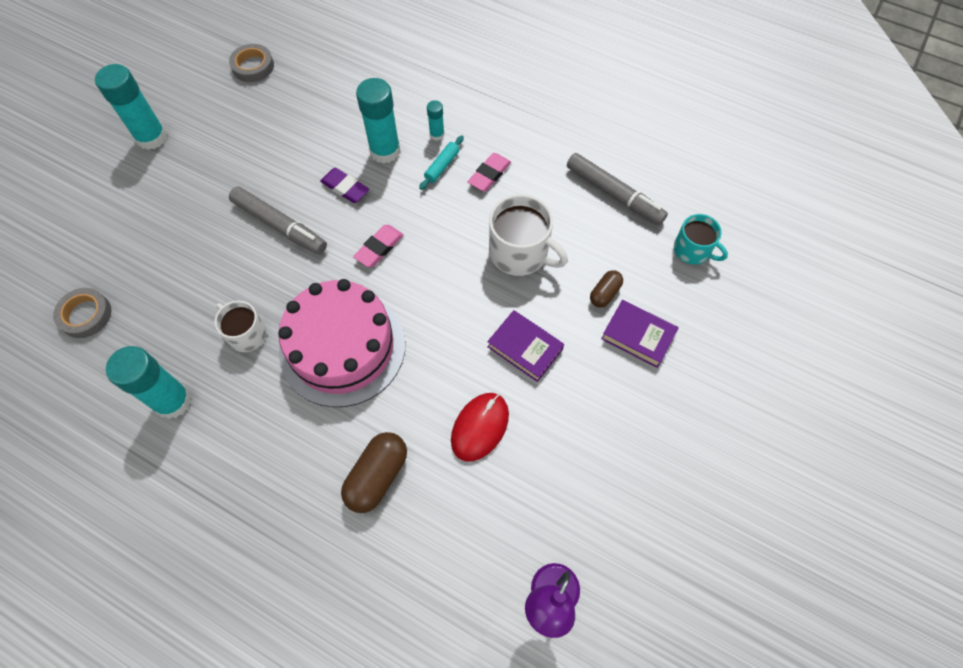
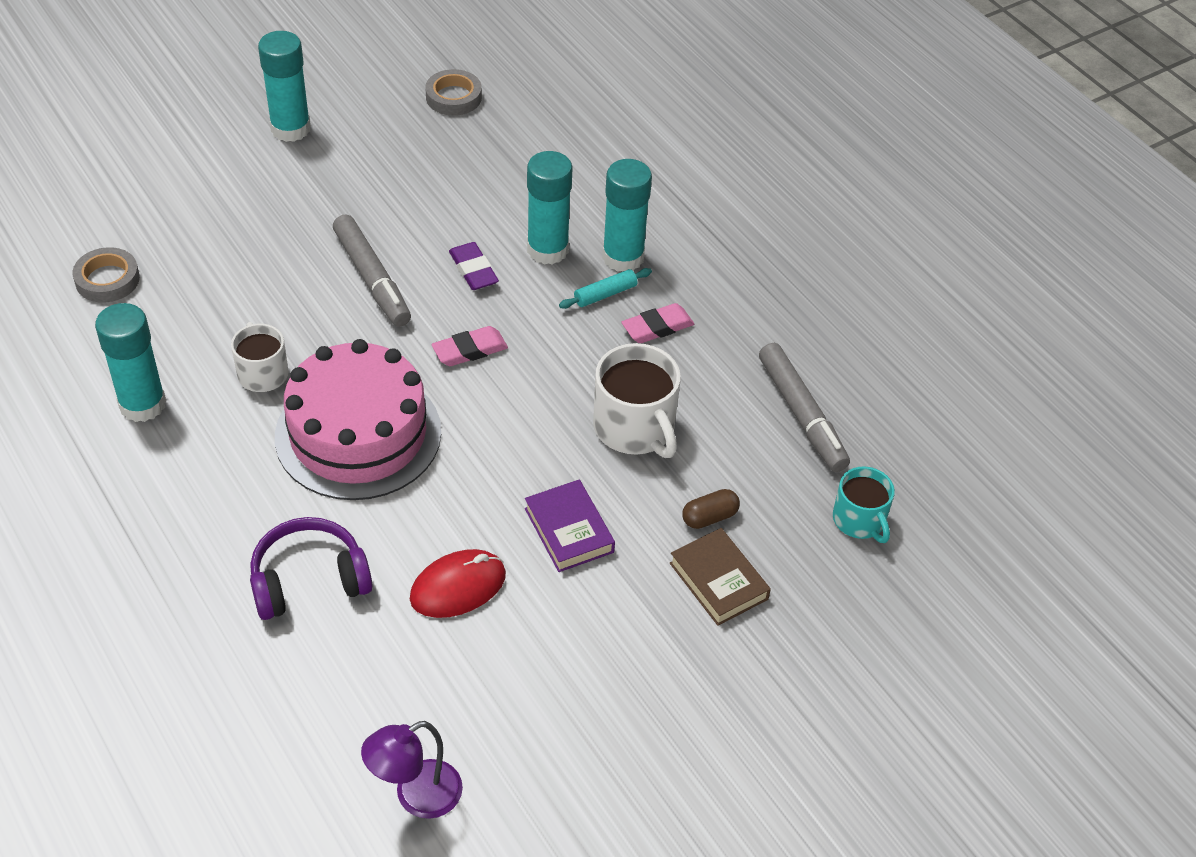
camera: 25 degrees right, 15 degrees down
brown capsule [341,432,407,513] -> purple headphones [250,517,373,620]
turquoise glue stick [427,100,444,141] -> turquoise glue stick [602,159,652,272], size x2.03
purple book [601,300,679,368] -> brown book [670,528,771,626]

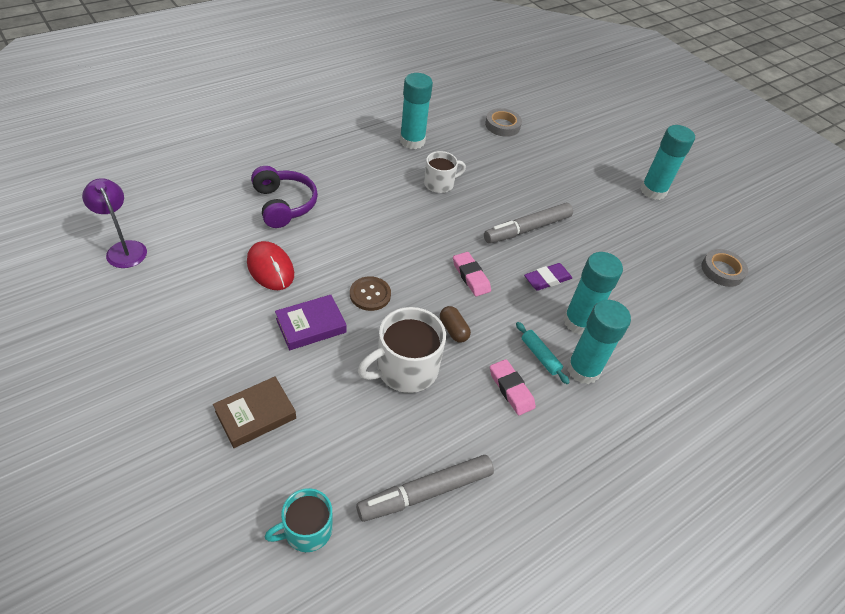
camera: 85 degrees right, 0 degrees up
pink cake [275,339,441,500] -> none
brown capsule [682,489,740,529] -> brown capsule moved to [440,306,471,343]
none -> brown button [350,276,391,311]

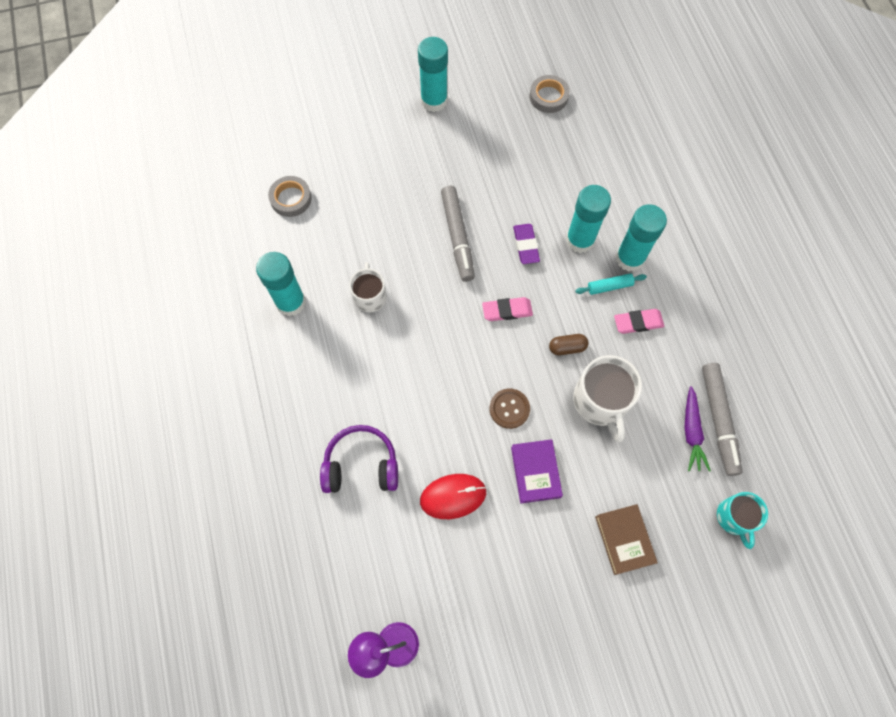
camera: 65 degrees left, 20 degrees up
none -> purple carrot [684,386,711,471]

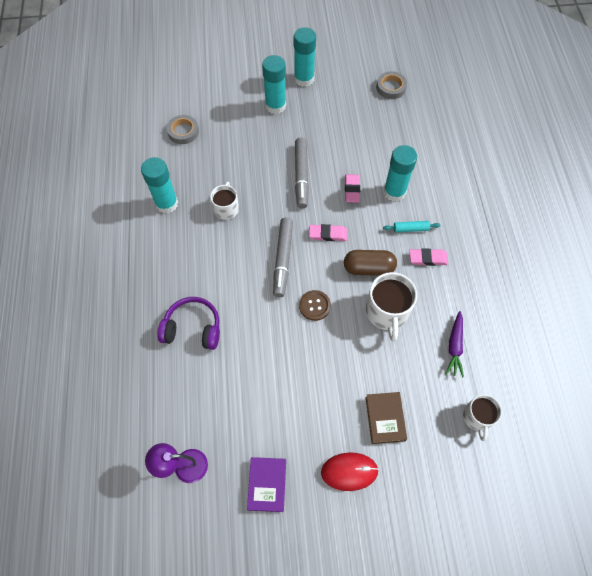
camera: 10 degrees right, 5 degrees down
red mouse [420,474,486,519] -> red mouse moved to [321,453,379,491]
purple book [511,439,563,503] -> purple book moved to [247,457,286,512]
purple eraser [513,224,540,264] -> pink eraser [345,174,360,202]
brown capsule [549,334,589,355] -> brown capsule [344,250,397,276], size x1.71
turquoise glue stick [616,204,667,272] -> turquoise glue stick moved to [262,55,286,114]
grey marker [702,363,743,476] -> grey marker moved to [273,218,293,297]
turquoise mug [717,492,768,549] -> white mug [463,394,502,441]

